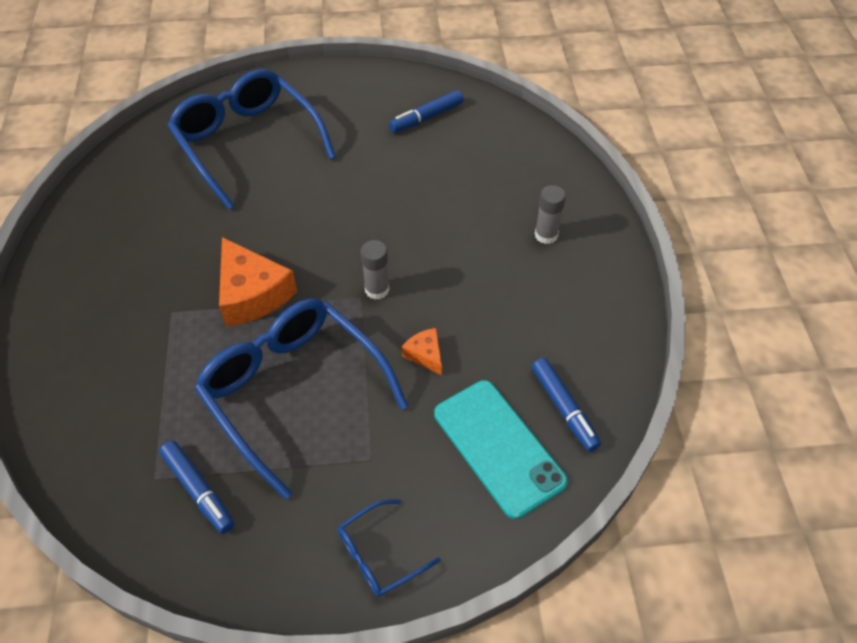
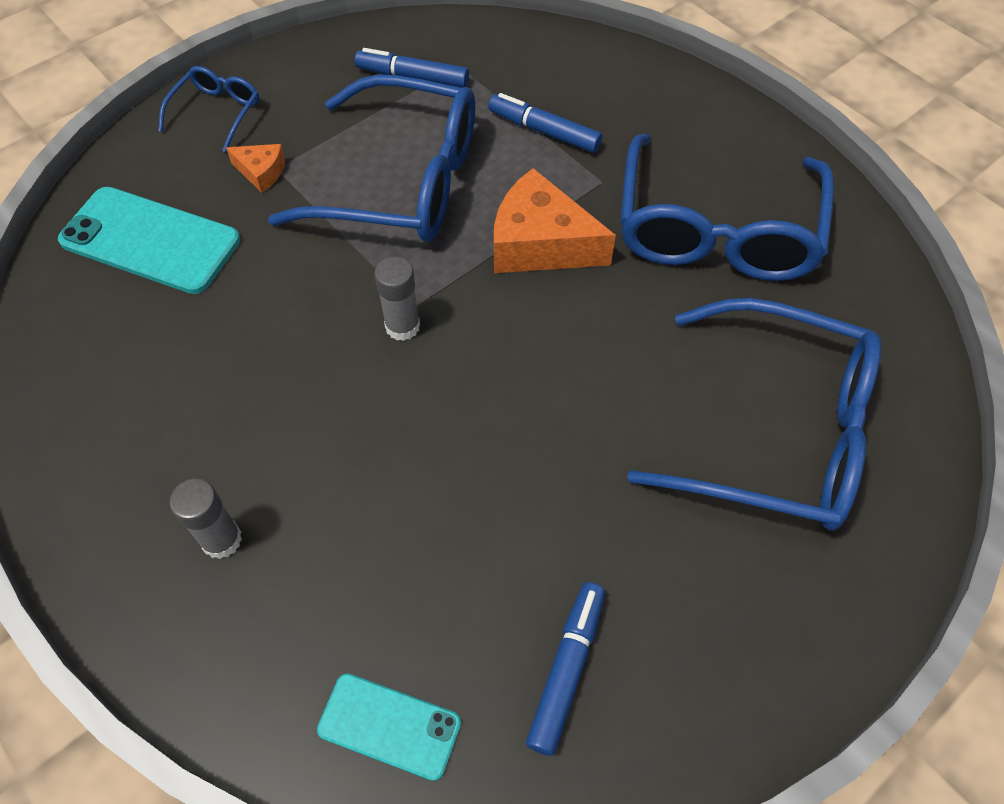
camera: 145 degrees right, 5 degrees up
orange cheese [402,328,442,375] -> orange cheese moved to [226,144,285,193]
blue marker [532,358,601,452] -> blue marker moved to [489,93,602,153]
none -> turquoise phone [317,674,461,781]
none -> blue glasses [620,134,834,281]

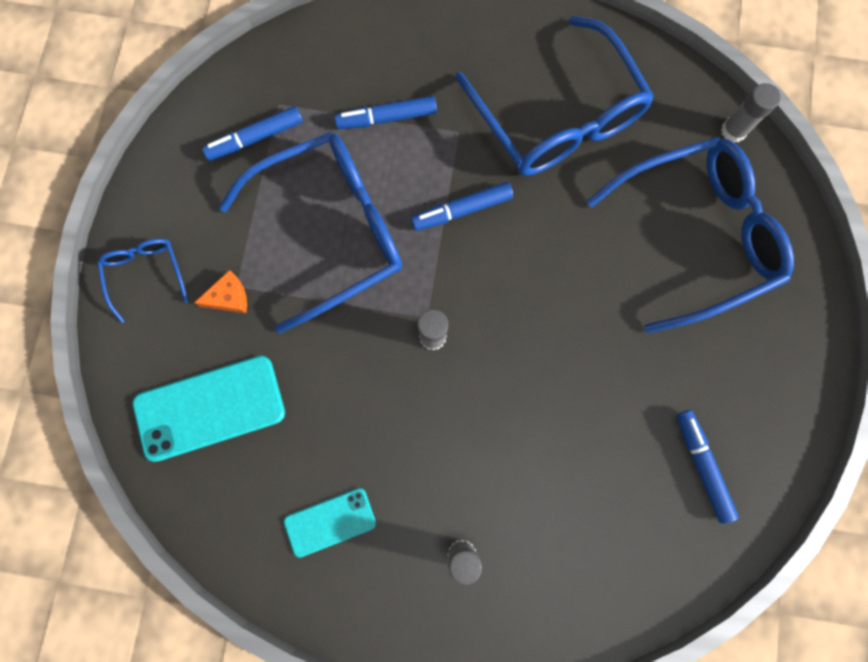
camera: 40 degrees left, 20 degrees up
turquoise phone [317,674,461,781] -> turquoise phone moved to [284,488,376,558]
orange cheese [494,168,616,273] -> blue marker [411,182,513,231]
none -> grey glue stick [721,83,781,142]

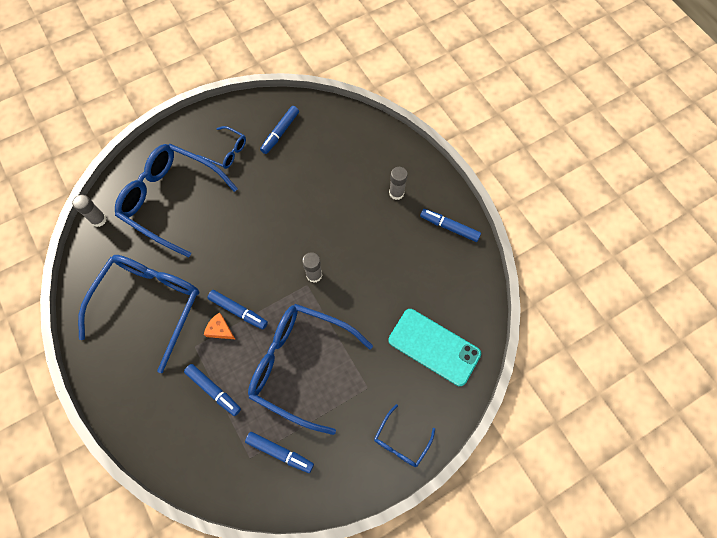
camera: 130 degrees left, 10 degrees down
orange cheese [194,270,247,313] -> orange cheese moved to [204,312,235,339]
turquoise phone [284,488,376,558] -> none
none -> blue glasses [198,126,246,169]
none -> blue marker [420,209,481,242]

